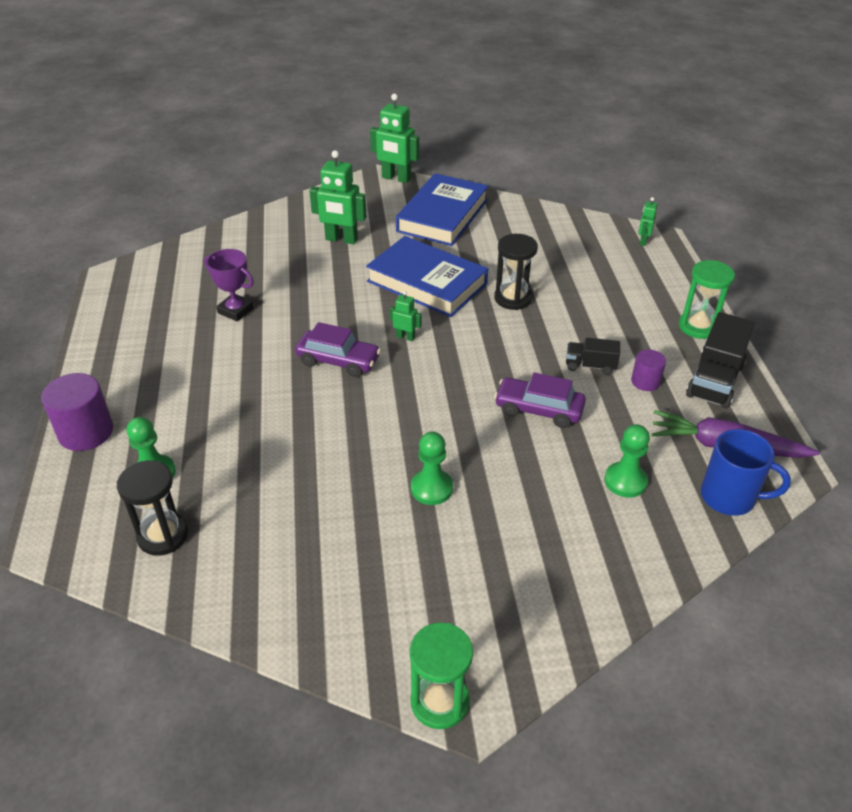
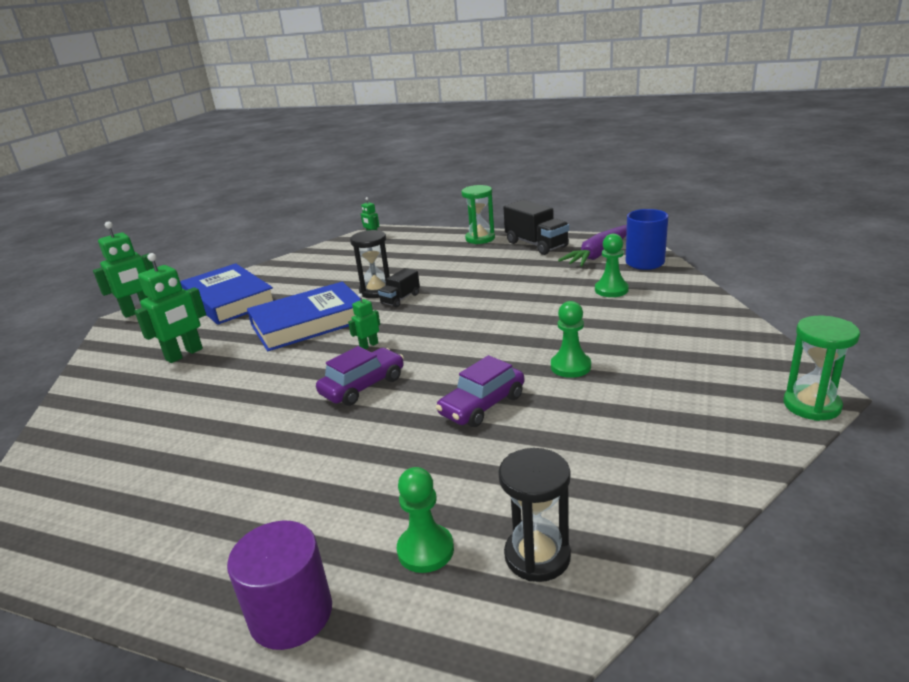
camera: 60 degrees left, 15 degrees down
purple trophy [204,249,254,321] -> none
purple car [494,372,586,428] -> purple car moved to [436,355,524,427]
black truck [566,338,620,375] -> black truck moved to [378,268,420,308]
purple cylinder [631,350,666,391] -> none

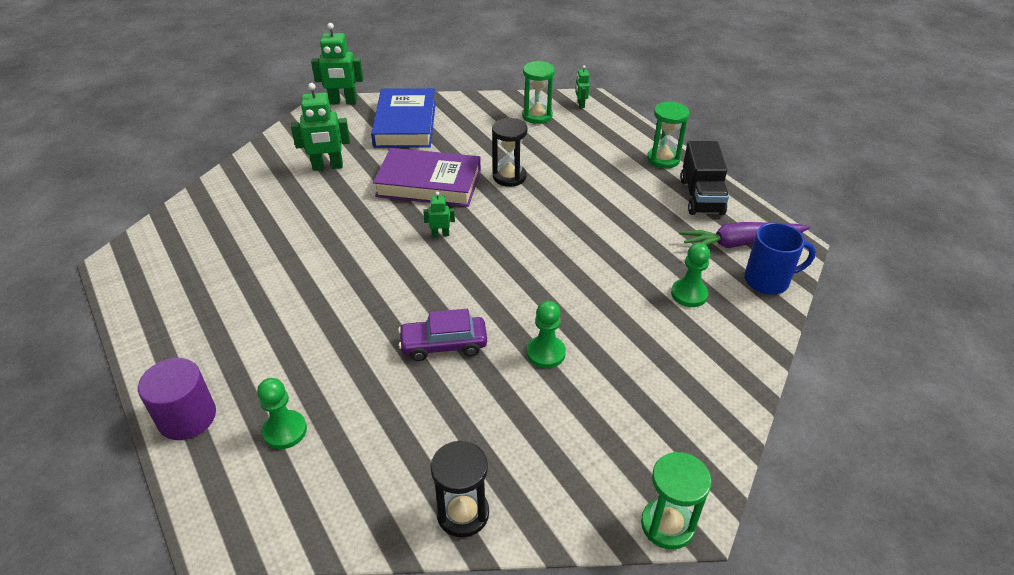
camera: 35 degrees right, 15 degrees up
blue book [247,282,360,351] -> purple book [373,148,481,207]
purple car [316,346,404,406] -> none
black truck [378,268,420,308] -> none
black hourglass [498,448,571,582] -> black hourglass moved to [431,440,489,538]
none -> green hourglass [522,61,555,124]

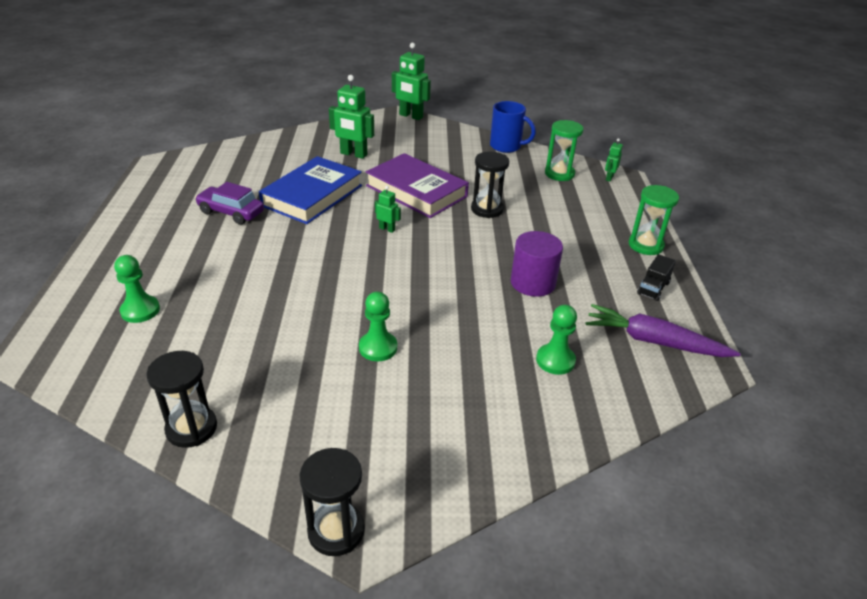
camera: 30 degrees right, 5 degrees down
purple cylinder [138,358,216,440] -> purple cylinder moved to [511,231,563,297]
blue book [371,88,436,148] -> blue book moved to [259,156,362,224]
purple car [398,309,487,361] -> purple car moved to [195,182,264,225]
green hourglass [641,452,712,549] -> black hourglass [299,448,365,556]
black truck [680,141,729,215] -> black truck [637,254,676,301], size x0.57
blue mug [744,223,816,294] -> blue mug moved to [490,101,536,153]

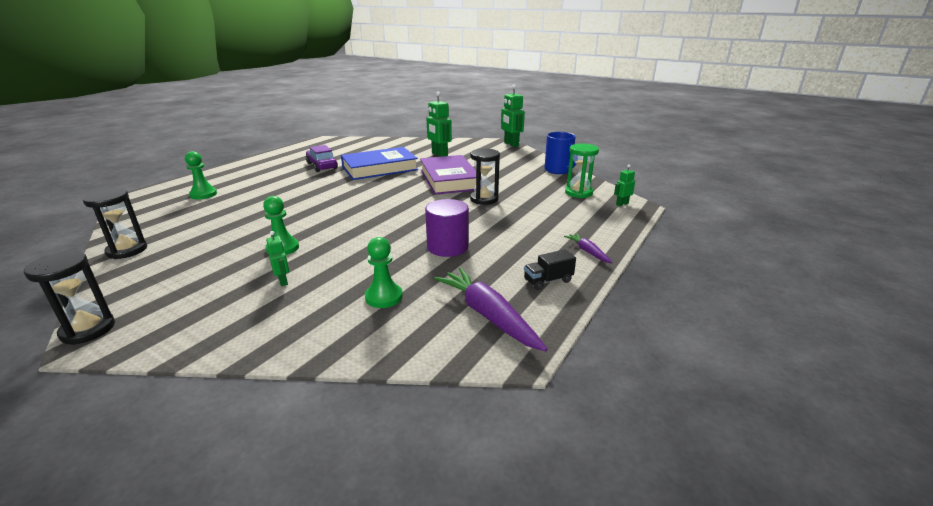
camera: 35 degrees right, 10 degrees down
green robot [375,186,401,233] -> green robot moved to [266,231,289,286]
green hourglass [629,185,679,255] -> purple carrot [564,233,613,263]

